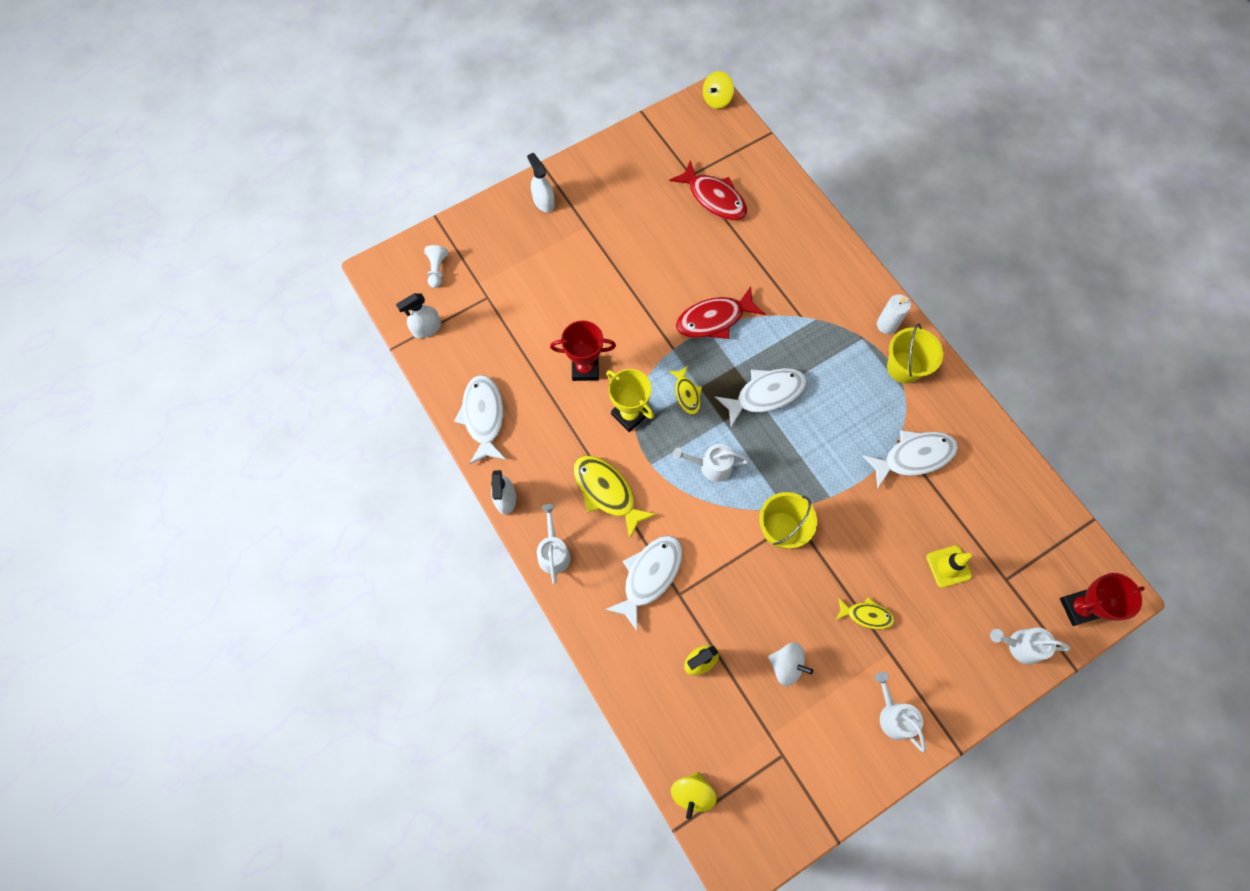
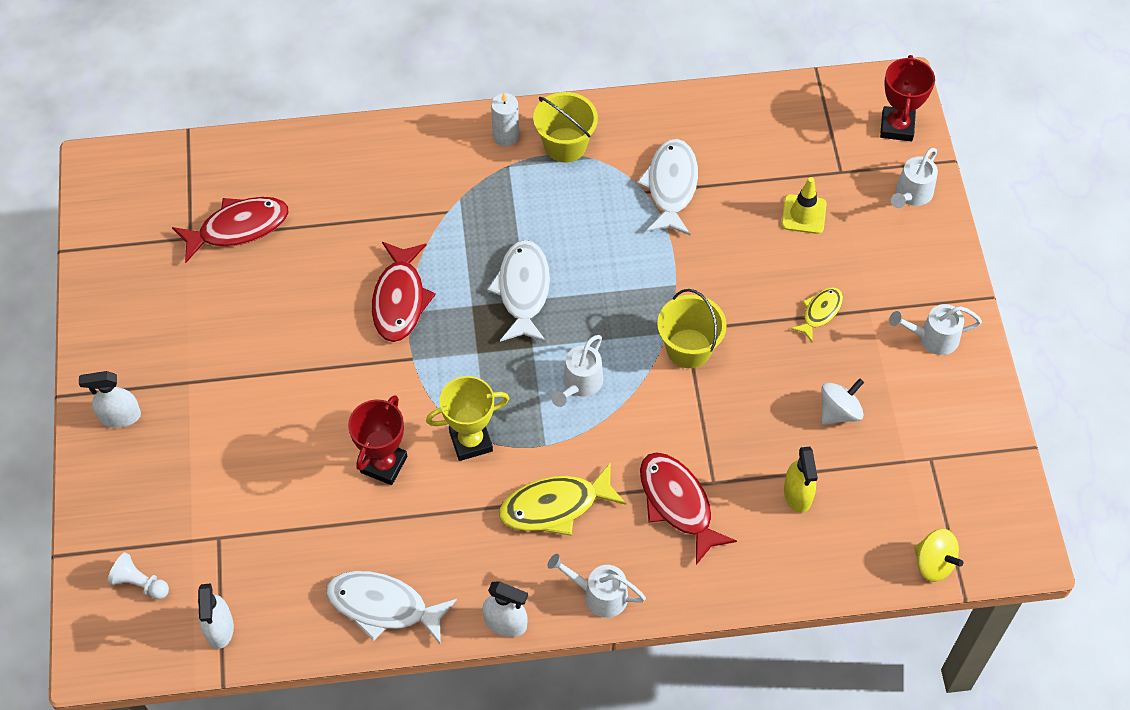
camera: 65 degrees left, 10 degrees down
white fish [605,536,682,631] -> red fish [640,452,737,565]
yellow fish [669,366,702,415] -> none
yellow spinning top [703,71,734,109] -> none

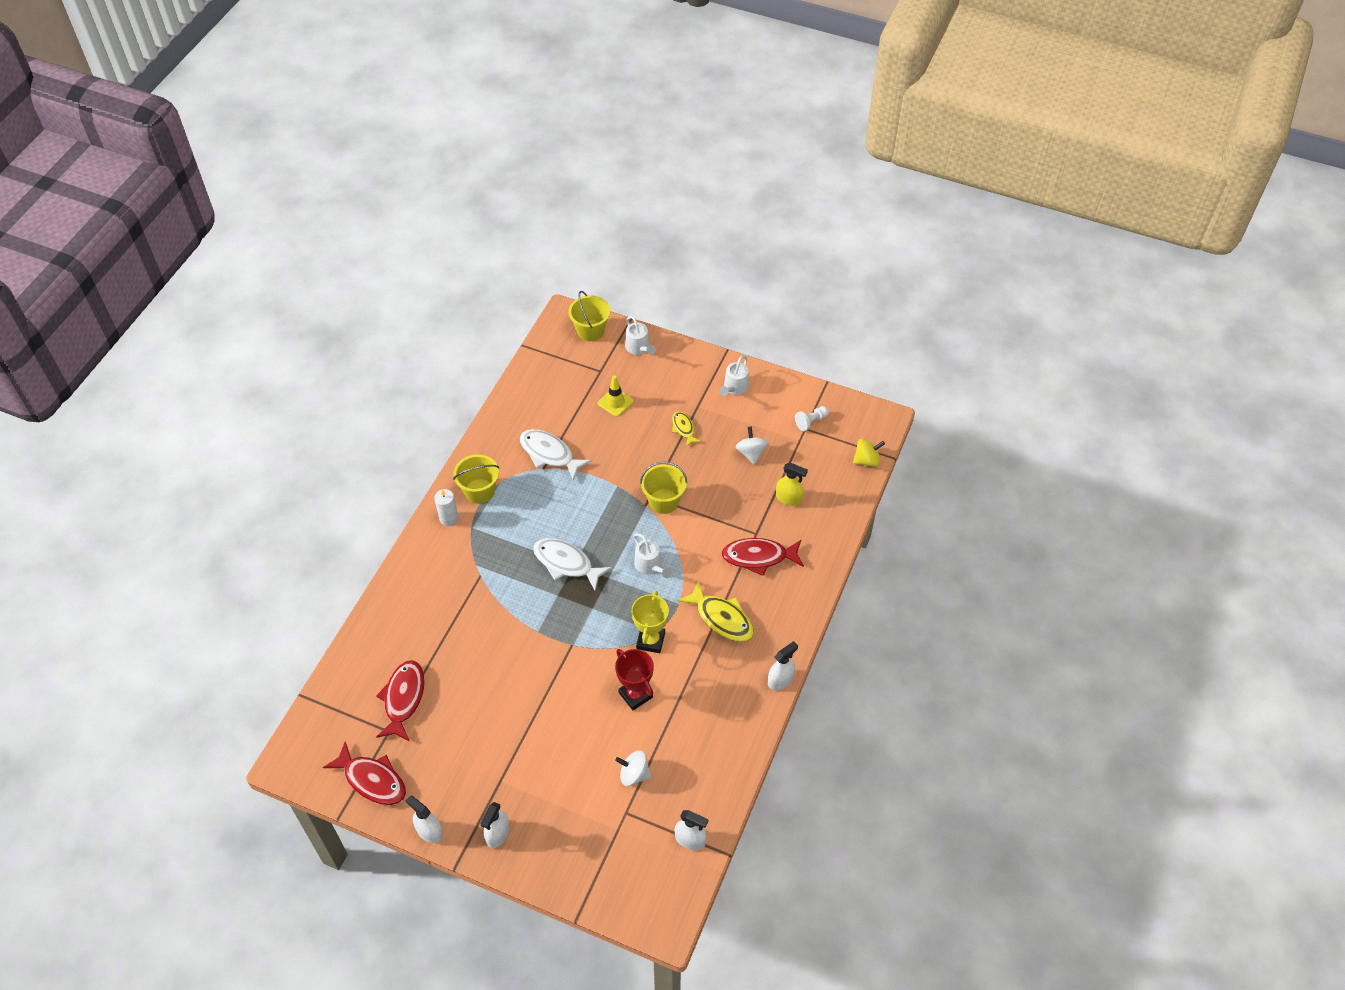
camera: 60 degrees left, 5 degrees down
white pawn [107,552,169,600] -> white pawn moved to [795,406,829,431]
white fish [326,571,457,645] -> none
red fish [372,242,436,342] -> red fish moved to [323,741,406,805]
yellow fish [499,462,626,536] -> yellow fish turned 60 degrees counterclockwise [677,580,754,642]
white watering can [548,554,646,618] -> none
red trophy [880,55,935,141] -> yellow bucket [569,291,610,341]
none -> white spray bottle [406,795,443,843]
none -> white spinning top [615,750,651,786]

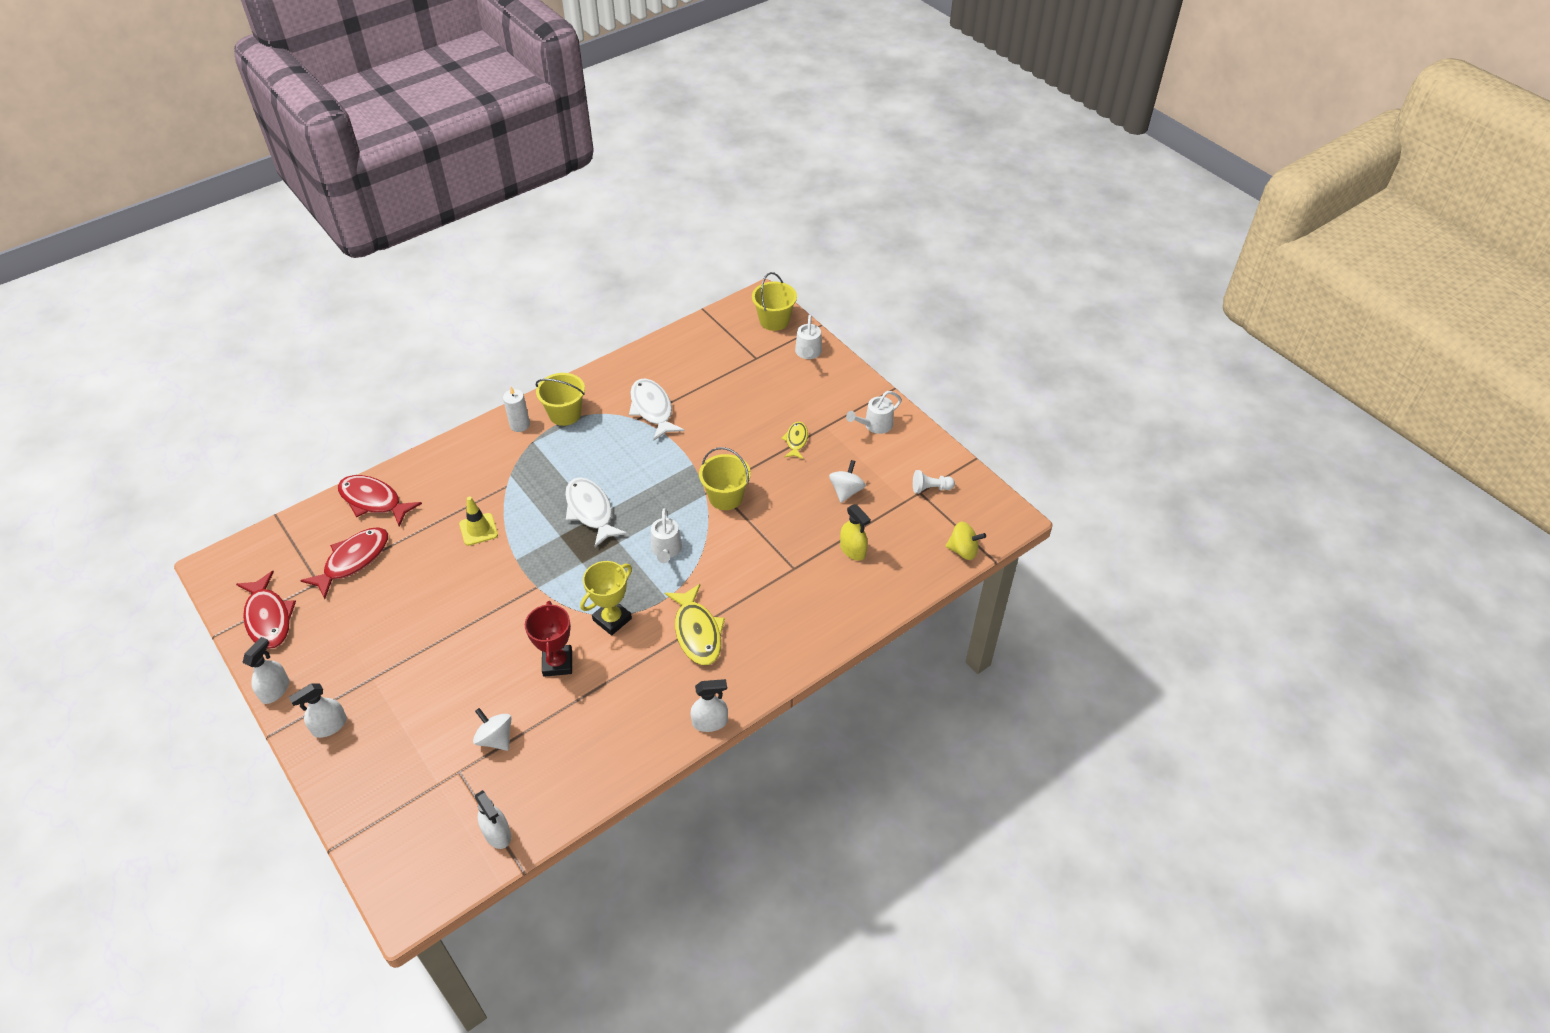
camera: 30 degrees right, 5 degrees down
white spray bottle [406,795,443,843] -> white spray bottle turned 45 degrees clockwise [242,637,289,704]
yellow traffic cone [598,376,634,417] -> yellow traffic cone moved to [459,496,498,546]
red fish [721,538,804,576] -> red fish moved to [338,475,422,527]

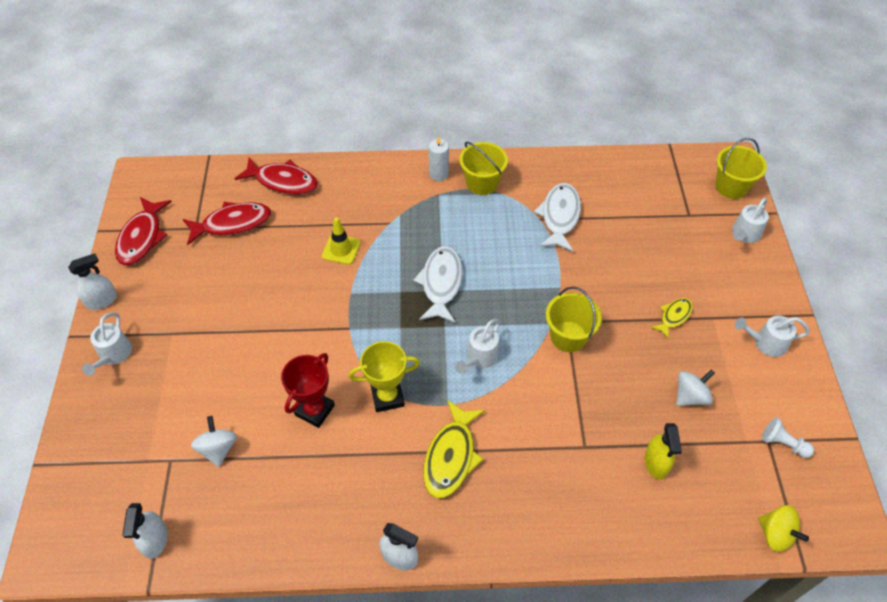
camera: 35 degrees right, 5 degrees up
white spray bottle [289,683,347,738] -> white watering can [82,312,132,376]
red fish [338,475,422,527] -> red fish turned 135 degrees clockwise [234,158,318,195]

